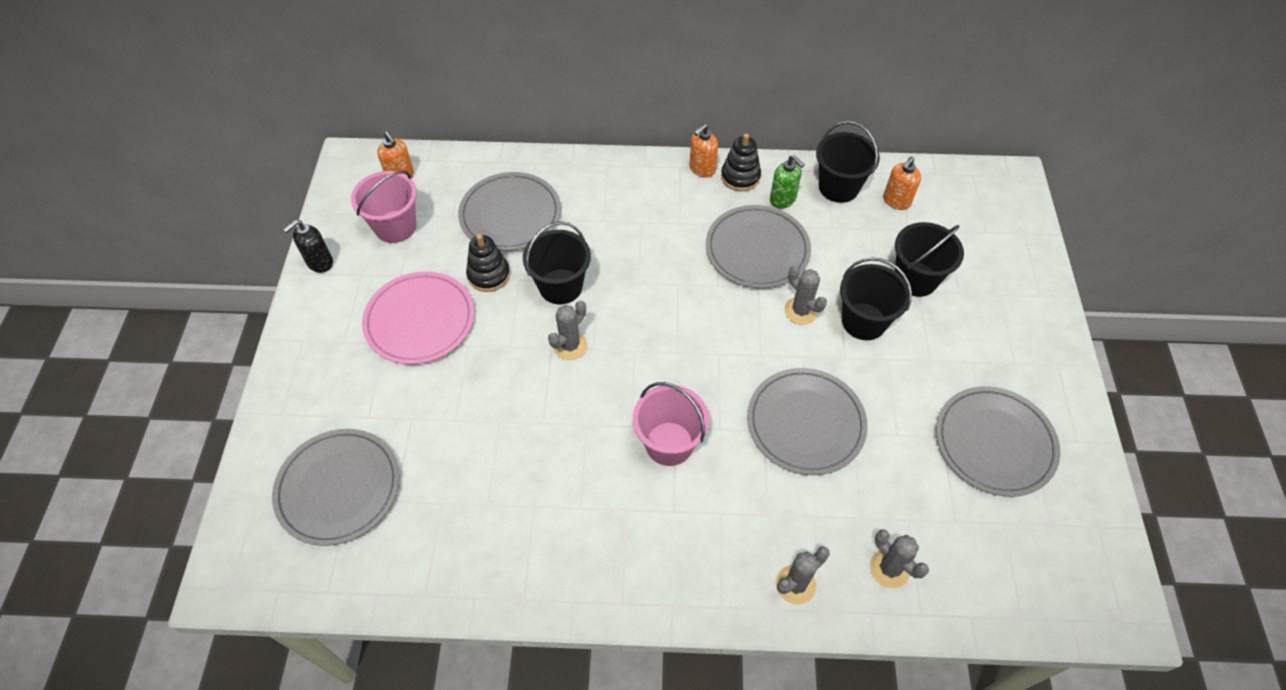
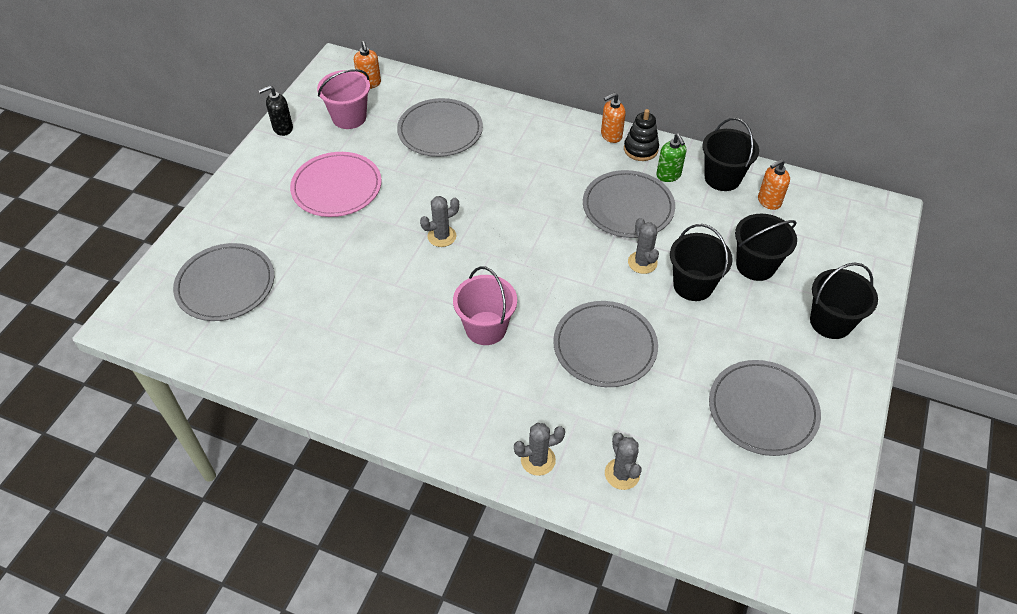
camera: 20 degrees right, 5 degrees down
black stacking toy [466,234,510,292] -> none
black bucket [523,221,591,304] -> black bucket moved to [810,263,878,339]

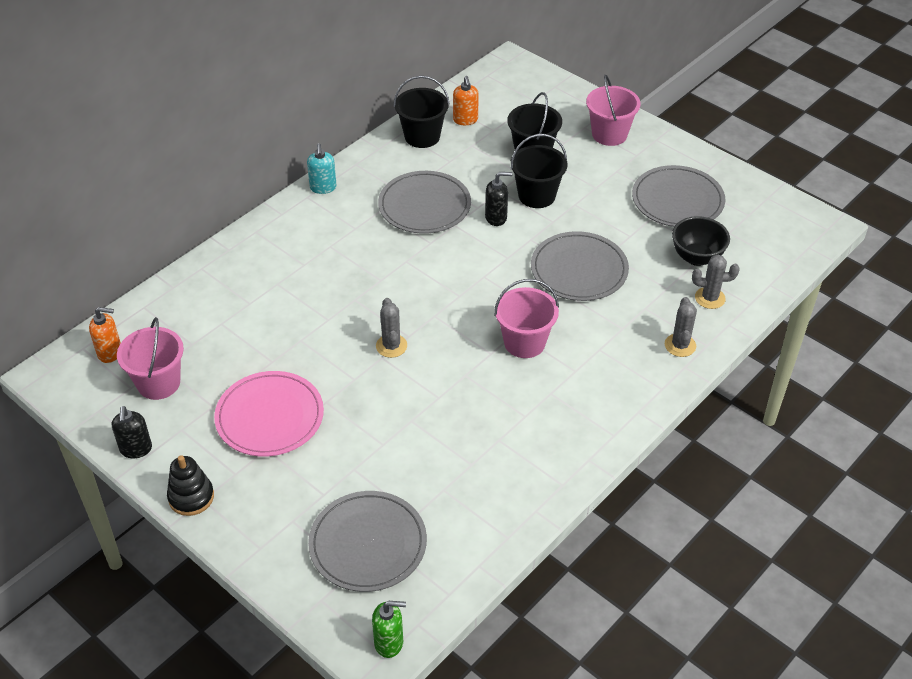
camera: 70 degrees left, 5 degrees down
grey plate [397,98,483,157] -> none
orange soap dispenser [601,93,626,143] -> turquoise soap dispenser [307,143,336,194]
black stacking toy [624,109,659,161] -> black stacking toy moved to [167,455,214,516]
grey cactus [628,218,659,274] -> black soap dispenser [485,172,512,226]
green soap dispenser [656,134,686,182] -> green soap dispenser moved to [372,601,406,658]
black bucket [810,263,878,339] -> pink bucket [586,75,640,146]
none -> black bowl [672,216,730,266]

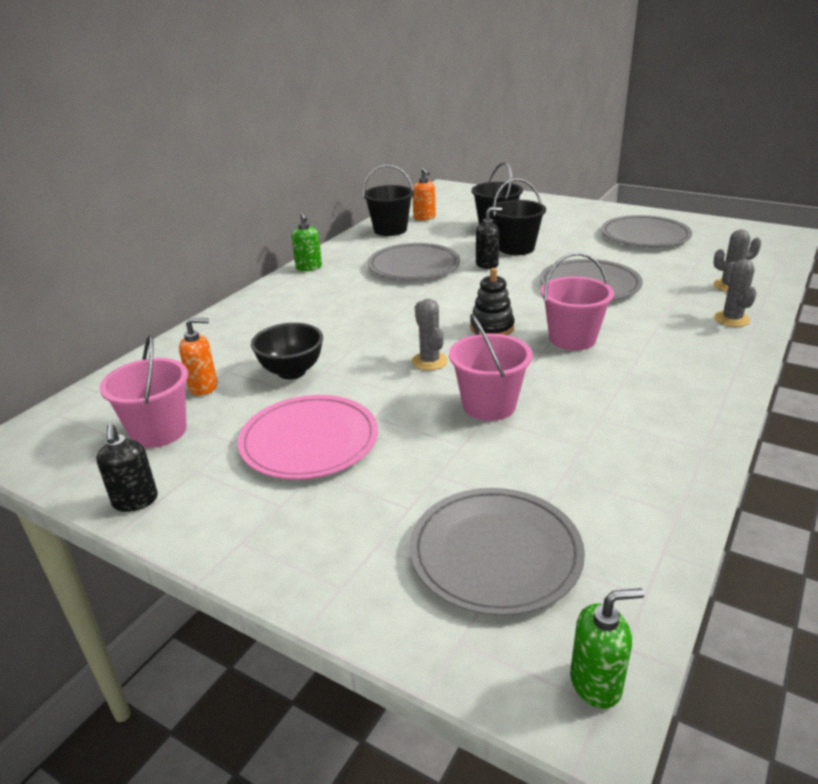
camera: 10 degrees left, 15 degrees down
orange soap dispenser [89,307,121,363] -> orange soap dispenser moved to [179,317,217,396]
black stacking toy [167,455,214,516] -> black stacking toy moved to [470,268,515,335]
turquoise soap dispenser [307,143,336,194] -> green soap dispenser [291,212,322,271]
pink bucket [586,75,640,146] -> pink bucket moved to [449,314,533,421]
black bowl [672,216,730,266] -> black bowl moved to [251,323,323,380]

